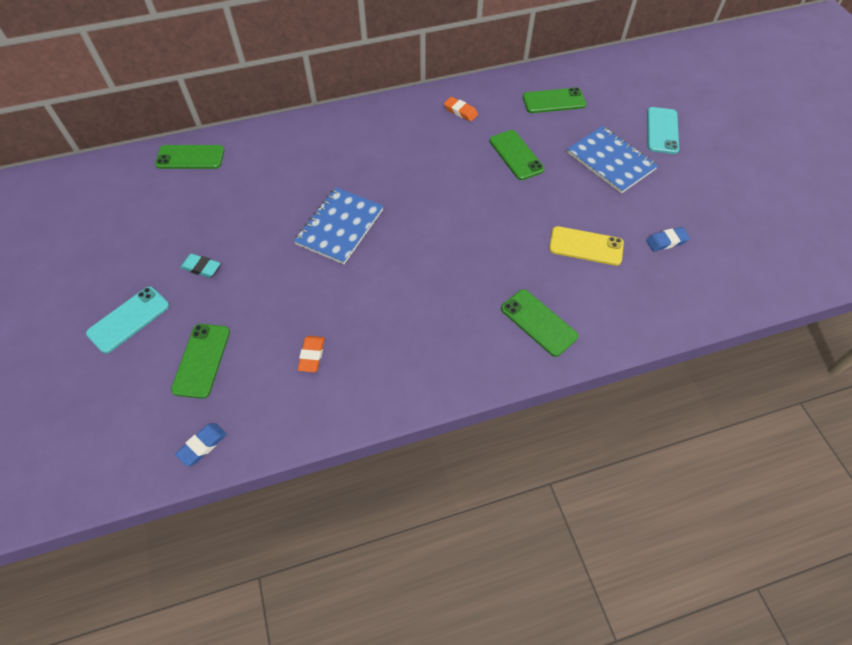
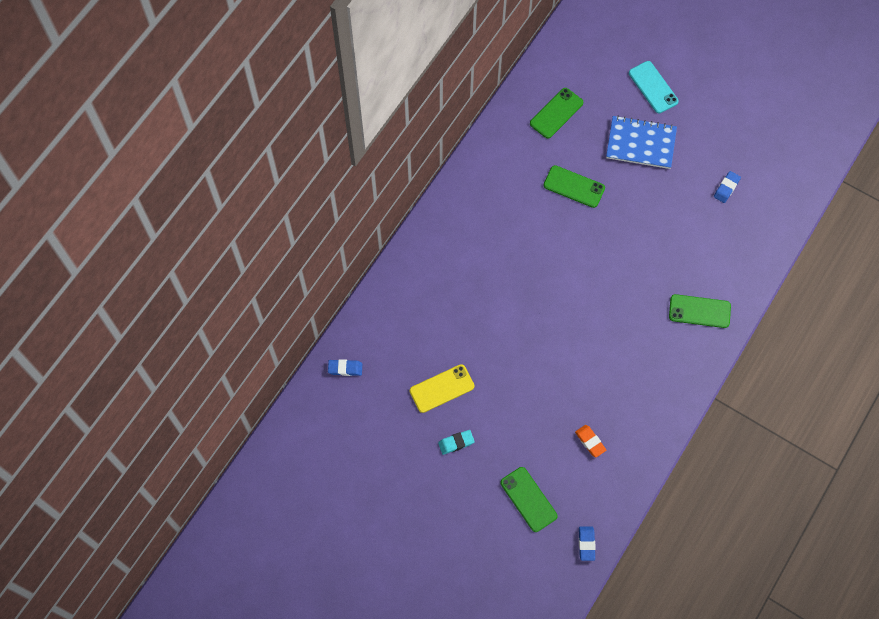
camera: 40 degrees left, 10 degrees up
turquoise phone [86,286,169,353] -> none
green phone [155,145,224,169] -> blue eraser [328,359,362,376]
blue notebook [294,187,383,264] -> none
orange eraser [444,97,478,122] -> none
yellow phone [549,226,624,266] -> yellow phone moved to [410,364,474,413]

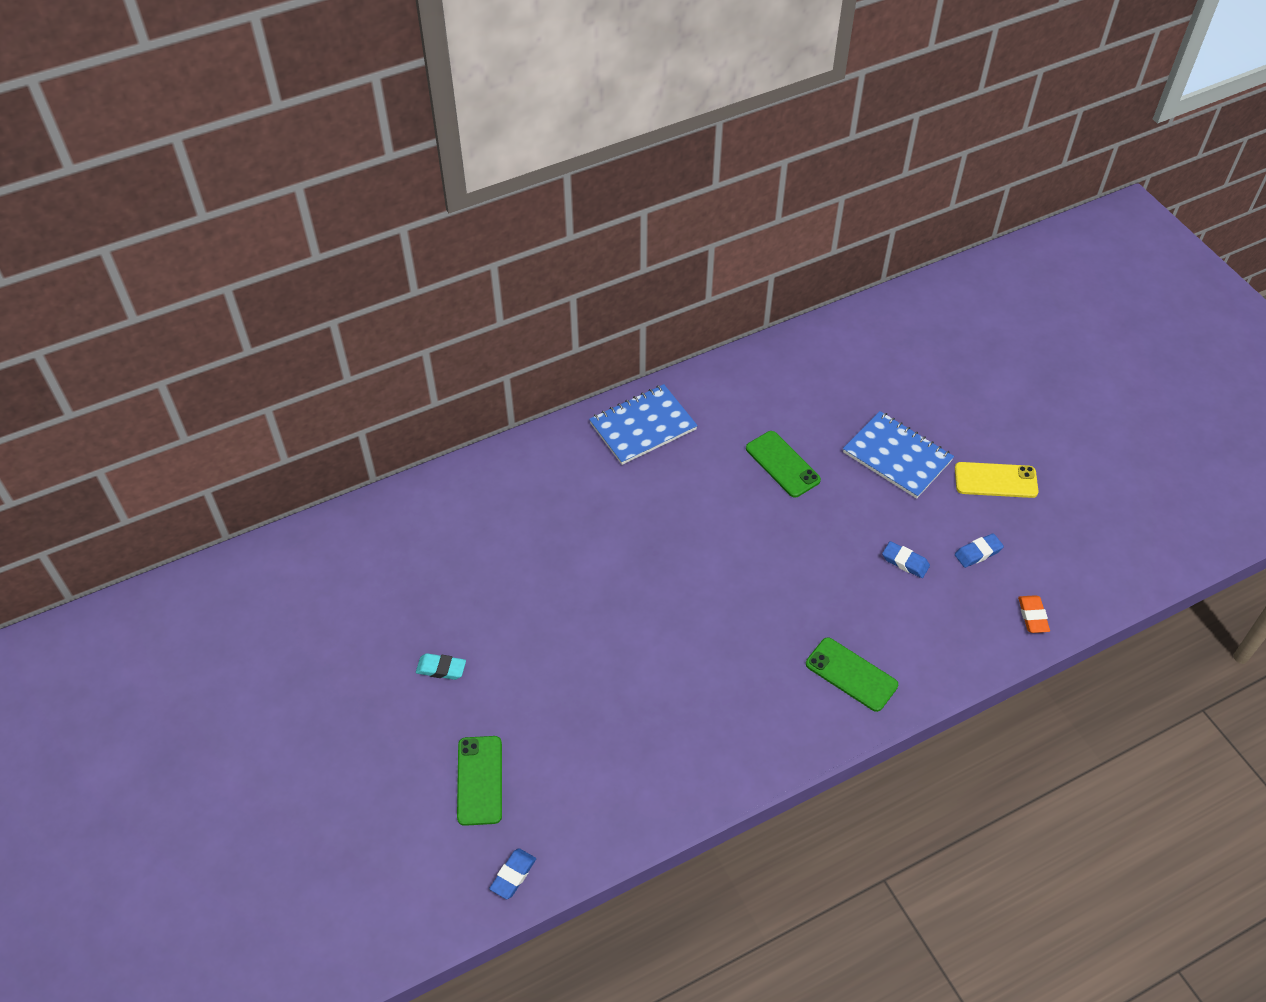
camera: 30 degrees right, 15 degrees down
blue eraser [328,359,362,376] -> blue eraser moved to [882,541,930,578]
yellow phone [410,364,474,413] -> yellow phone moved to [955,462,1039,498]
green phone [530,88,583,138] -> none
orange eraser [575,425,606,458] -> orange eraser moved to [1018,595,1050,633]
turquoise phone [629,61,679,113] -> none
none -> blue notebook [589,384,698,465]

